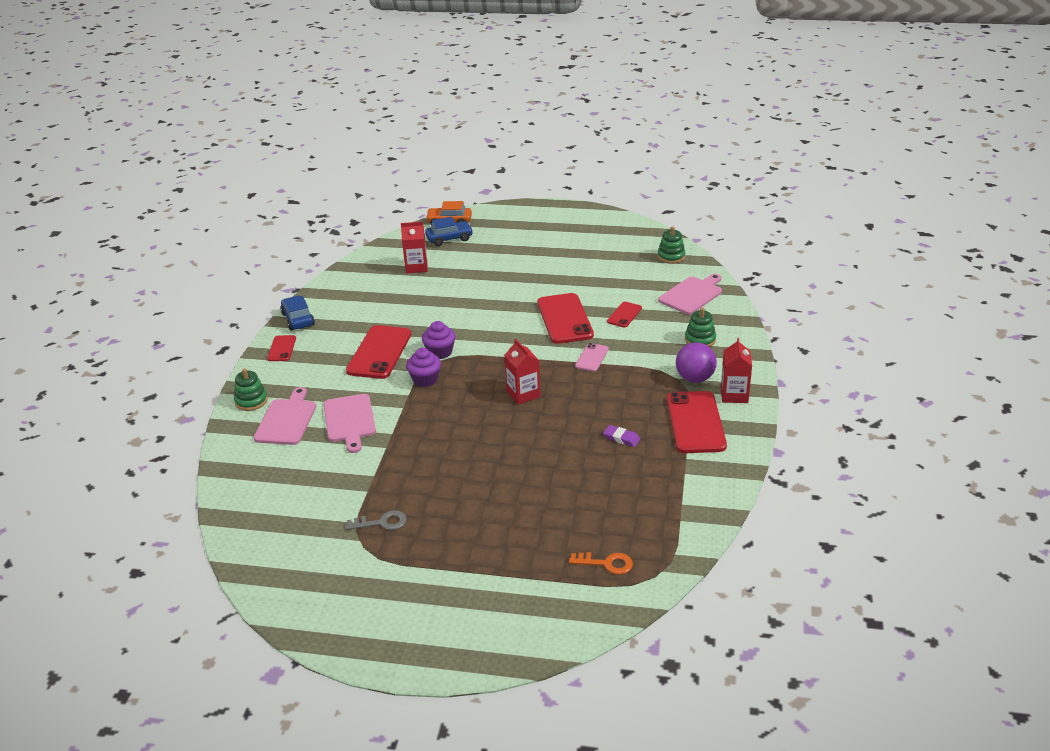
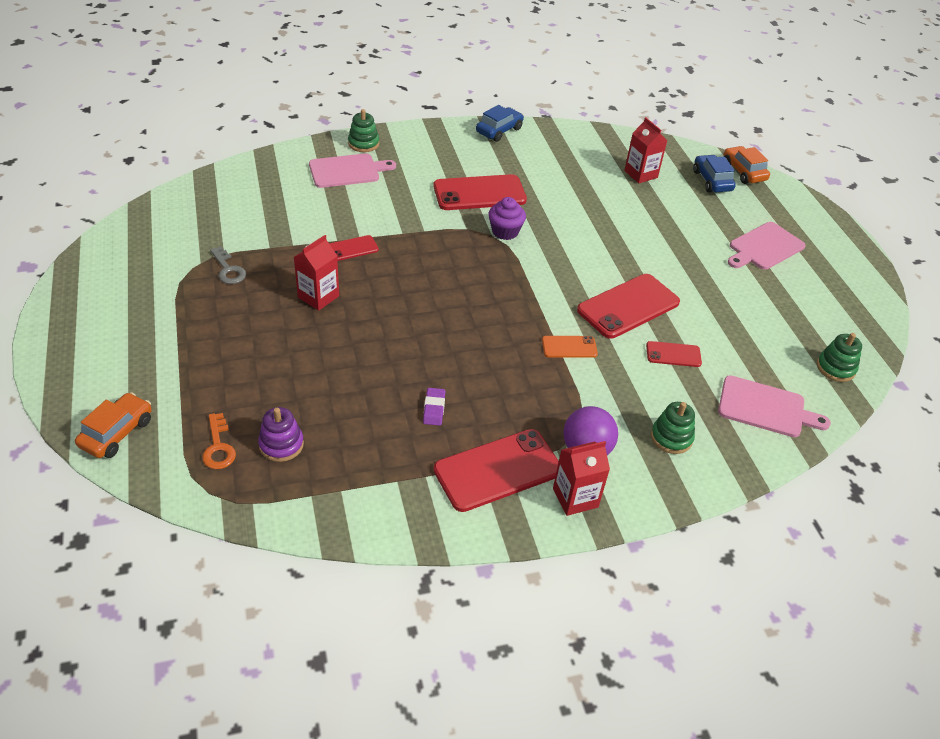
camera: 60 degrees right, 10 degrees up
red phone [267,335,296,361] -> red phone moved to [330,235,379,261]
pink cutting board [324,394,376,453] -> pink cutting board moved to [728,222,806,270]
purple cupcake [406,348,441,387] -> none
blue car [425,217,473,246] -> blue car turned 150 degrees counterclockwise [693,155,736,192]
red carton [505,339,541,405] -> red carton moved to [294,235,339,311]
pink phone [575,343,609,372] -> orange phone [542,336,598,358]
none -> orange car [75,392,152,458]
none -> purple stacking toy [258,407,304,462]

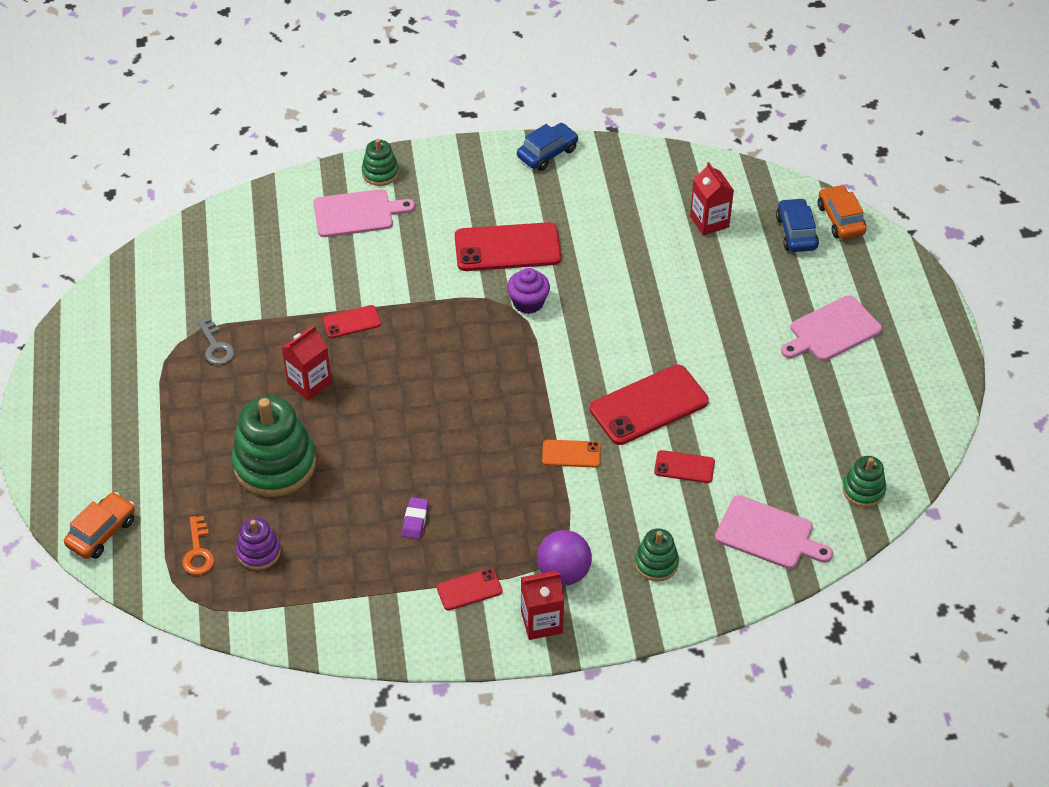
camera: 10 degrees right, 5 degrees up
red phone [434,429,559,512] -> red phone [437,568,502,610], size x0.51
none -> green stacking toy [232,396,316,497]

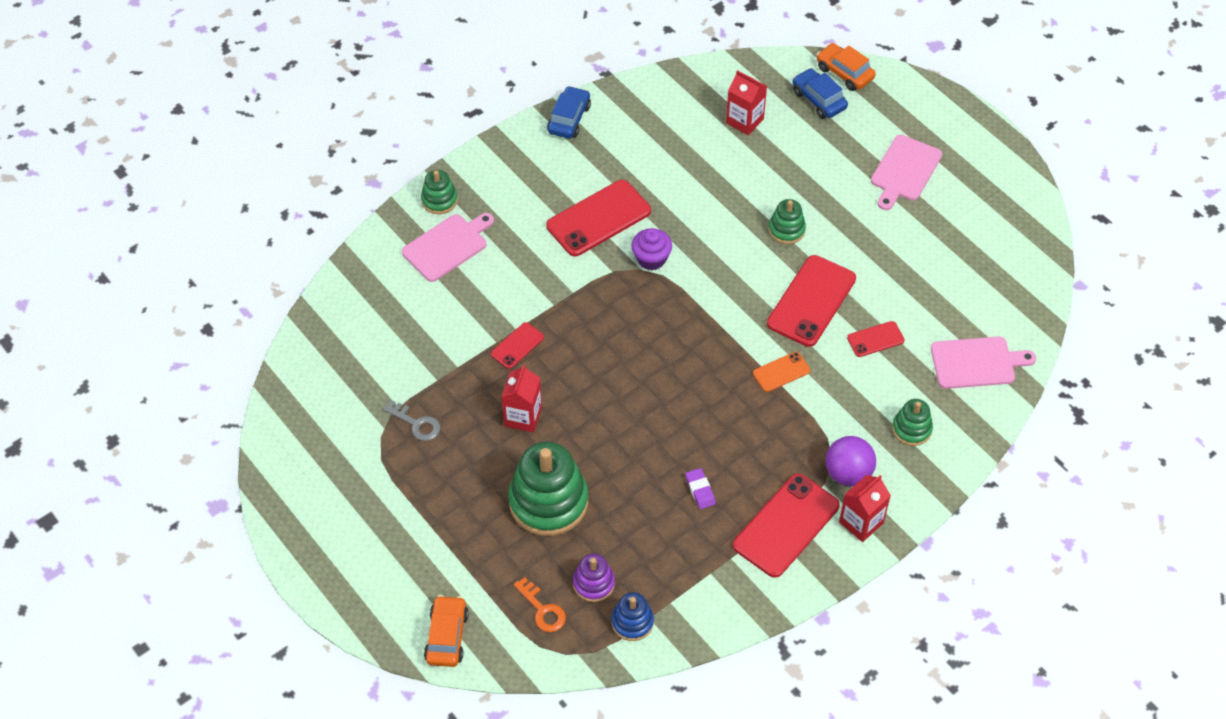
camera: 30 degrees left, 5 degrees up
red phone [437,568,502,610] -> red phone [733,474,840,578], size x1.96
green stacking toy [842,456,886,507] -> green stacking toy moved to [769,199,806,244]
none -> blue stacking toy [611,592,654,641]

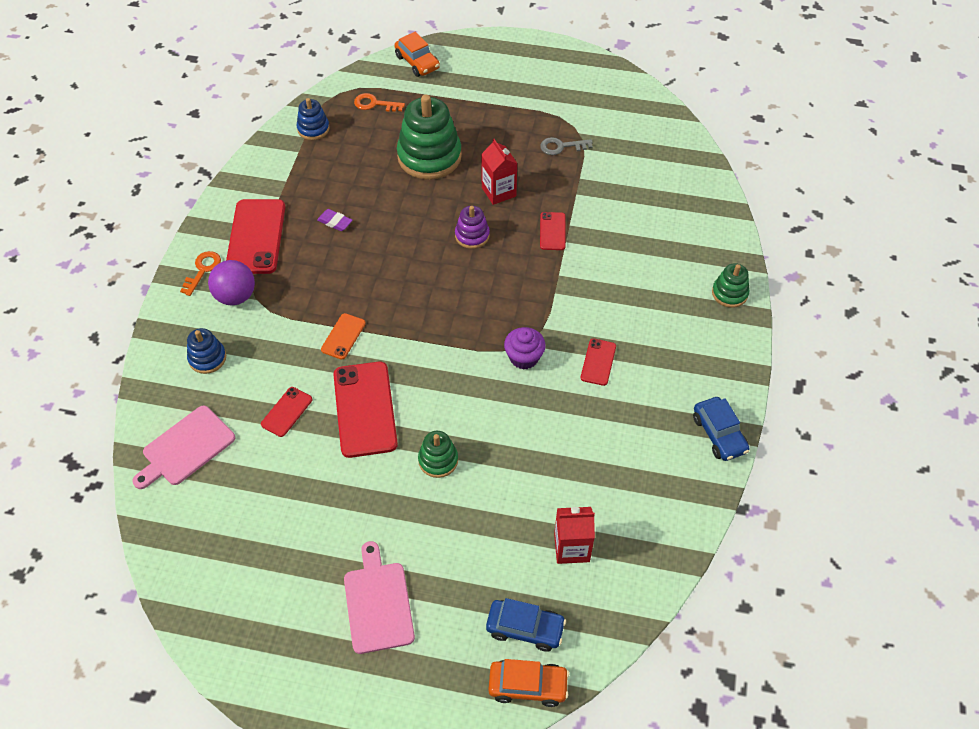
camera: 140 degrees right, 0 degrees up
pink cutting board [402,213,494,282] -> none
red phone [546,180,651,256] -> red phone [581,339,616,386], size x0.51
purple stacking toy [573,554,615,602] -> purple stacking toy moved to [455,206,490,249]
red carton [839,475,891,542] -> orange key [180,251,221,296]
green stacking toy [892,399,933,446] -> blue stacking toy [187,328,226,374]

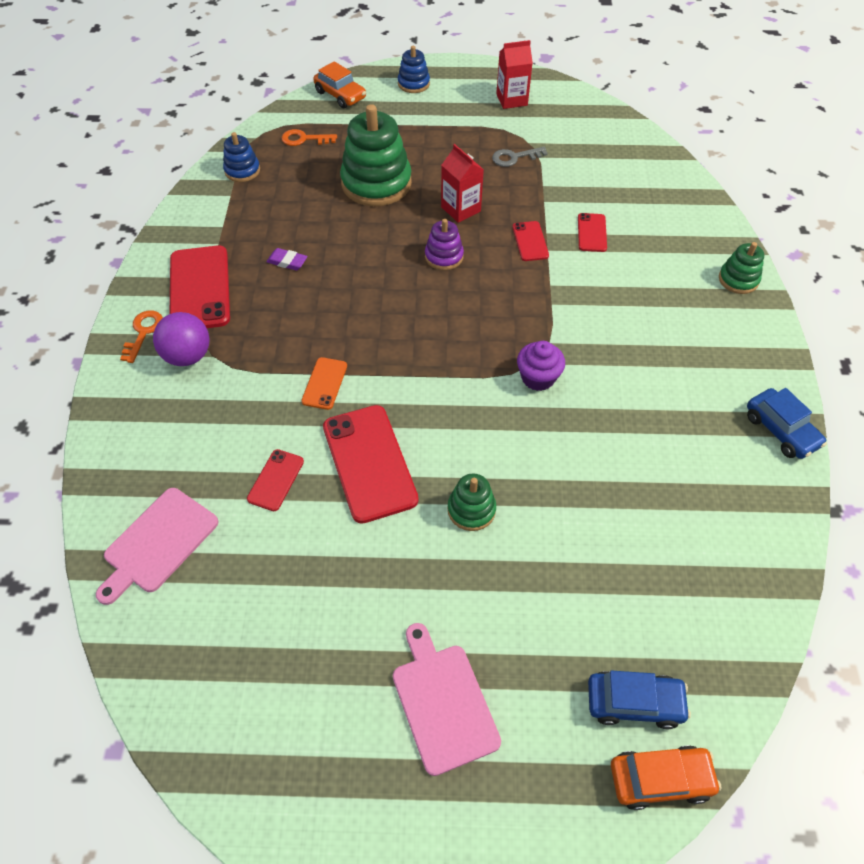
camera: 10 degrees left, 0 degrees up
blue stacking toy [187,328,226,374] -> blue stacking toy moved to [398,46,430,93]
red carton [554,507,595,564] -> red carton moved to [496,40,533,109]
red phone [581,339,616,386] -> red phone moved to [578,213,607,252]

